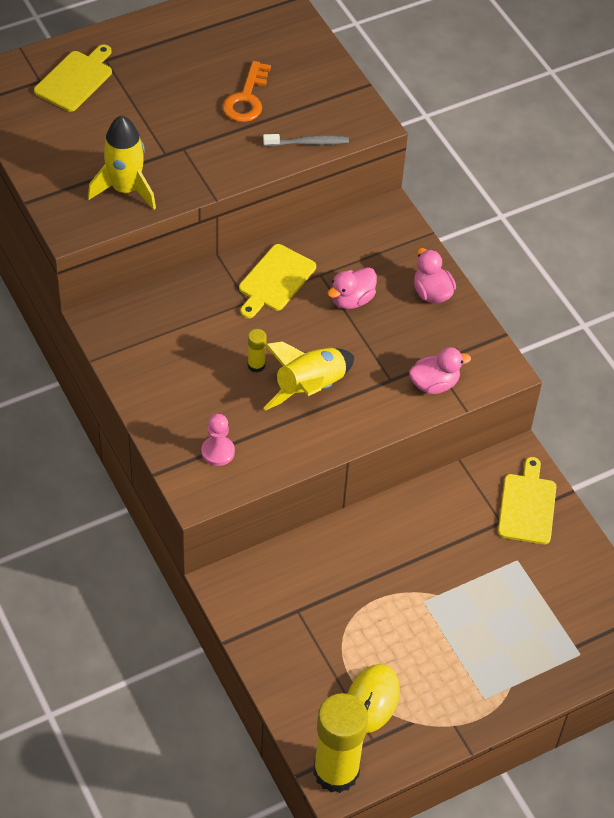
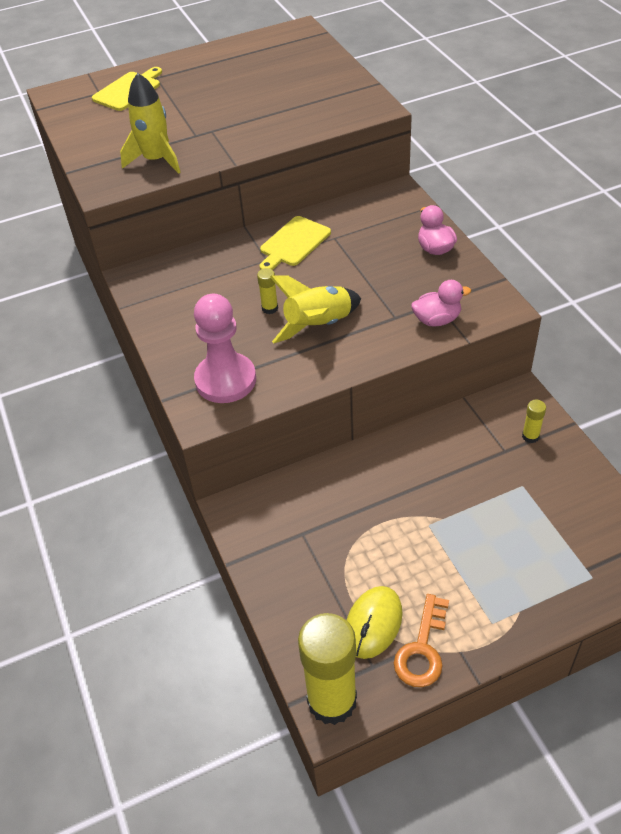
camera: 10 degrees right, 5 degrees down
pink pawn [201,414,235,466] -> pink pawn [194,294,256,403], size x1.91
orange key [222,61,271,122] -> orange key moved to [394,594,449,687]
grey toothbrush [263,134,349,147] -> none
pink duck [327,267,377,309] -> none
yellow cutting board [498,457,556,544] -> yellow glue stick [522,400,546,443]

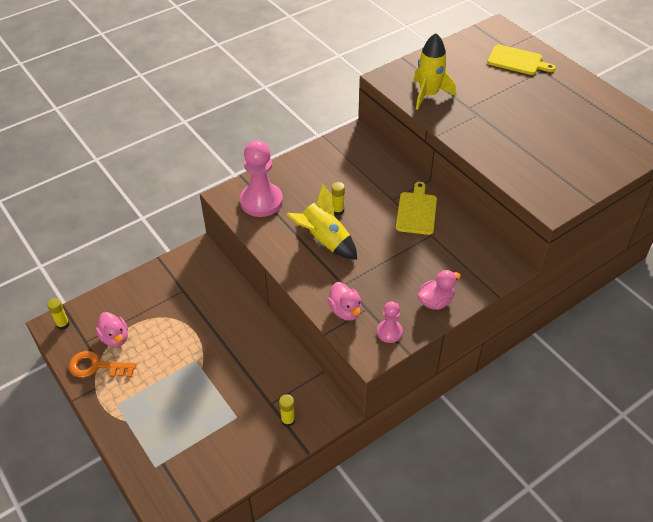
camera: 75 degrees right, 0 degrees up
yellow cutting board [260,216,331,270] -> yellow cutting board turned 75 degrees clockwise [396,182,437,235]
yellow glue stick [298,613,357,725] -> yellow glue stick [47,298,70,330], size x0.42
yellow mouse [346,586,403,659] -> pink duck [96,312,128,347]
none -> pink pawn [377,301,403,343]

